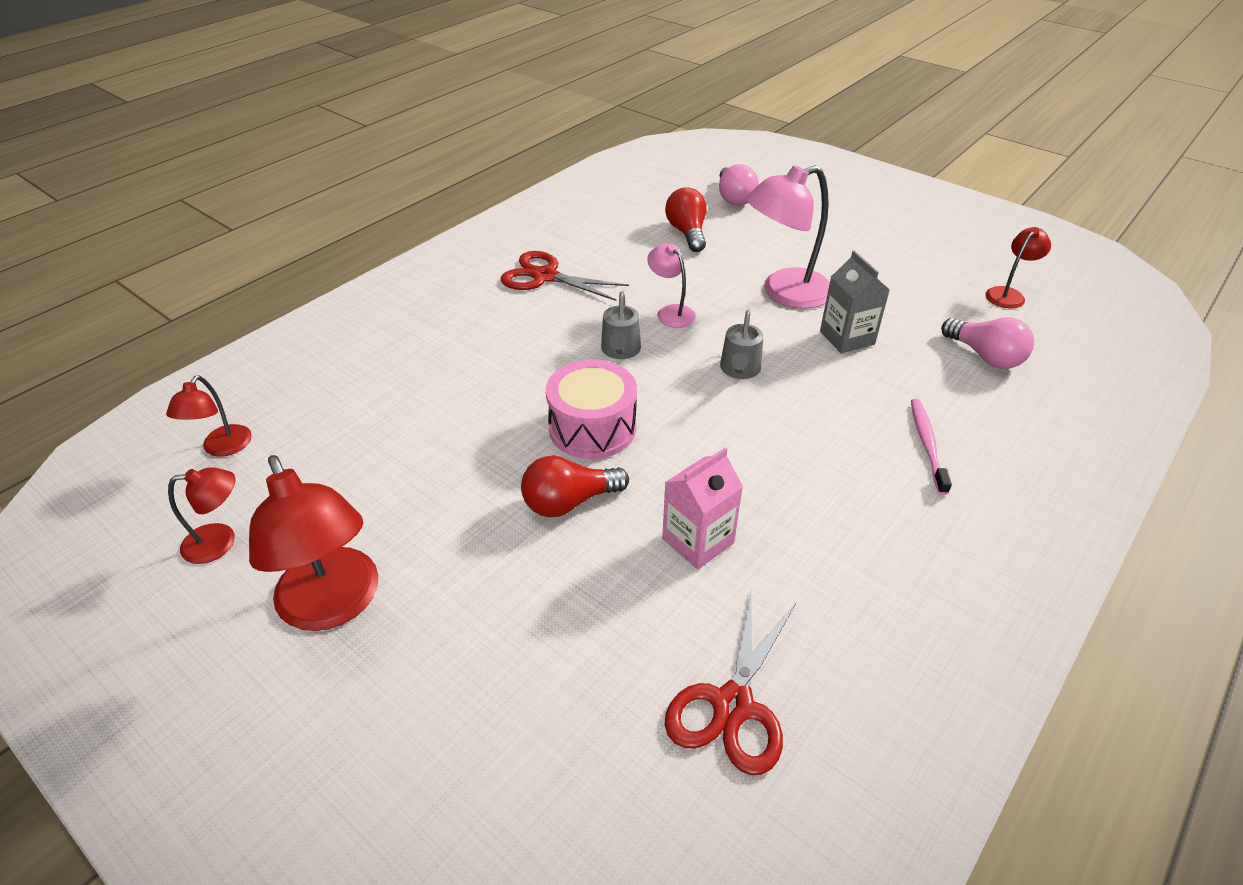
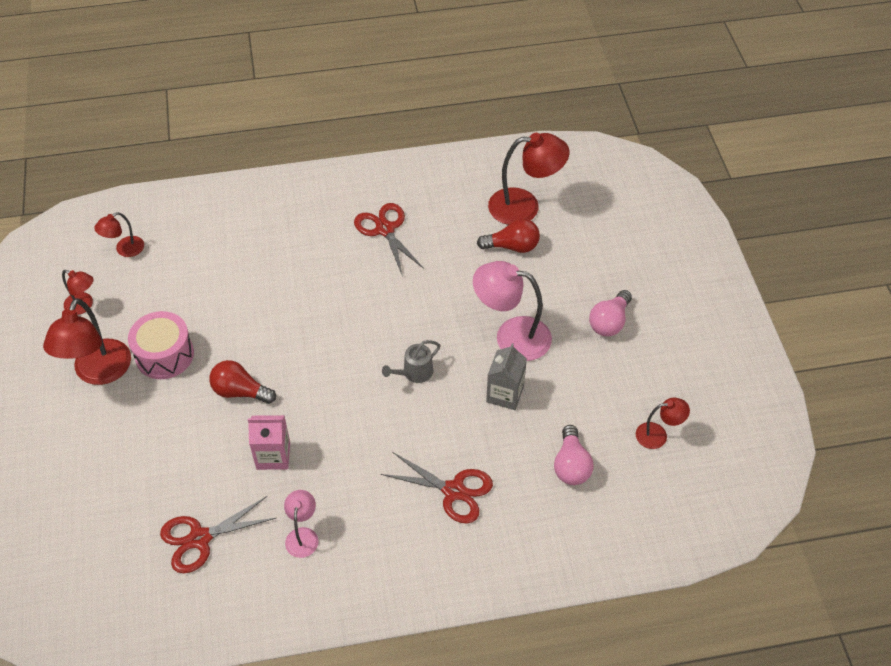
camera: 40 degrees right, 10 degrees up
pink drum [546,359,637,459] -> pink drum moved to [128,311,194,379]
grey watering can [601,291,641,359] -> none
pink lamp [647,244,696,328] -> pink lamp moved to [284,490,318,558]
red light bulb [665,187,707,252] -> red light bulb turned 60 degrees clockwise [477,219,540,253]
pink light bulb [719,164,759,206] -> pink light bulb moved to [589,290,632,336]
pink toothbrush [911,399,952,495] -> red scissors [381,452,493,524]
none -> red lamp [488,133,569,225]

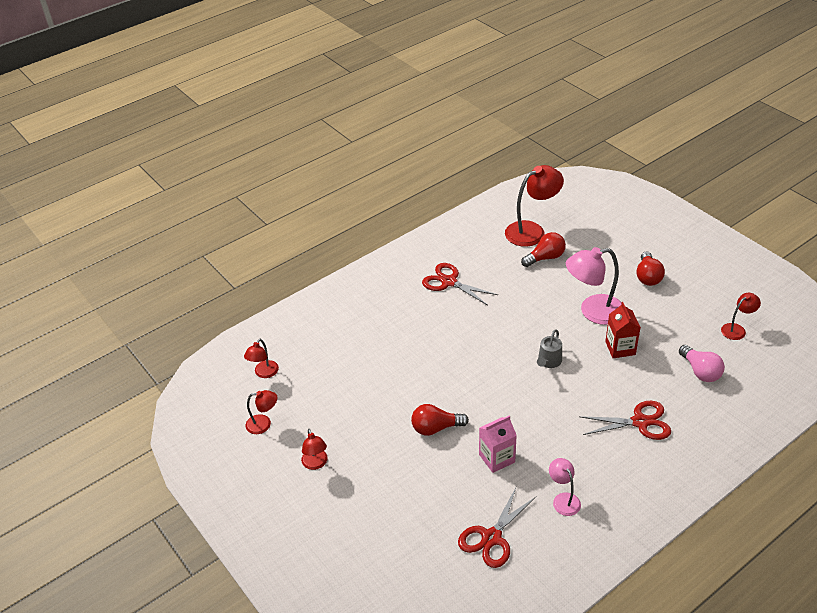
camera: 25 degrees left, 10 degrees down
red lamp [43,298,131,385] -> red lamp [301,429,328,470], size x0.53
pink drum [128,311,194,379] -> none
grey carton [486,343,527,410] -> red carton [605,302,641,358]
pink light bulb [589,290,632,336] -> red light bulb [636,251,665,286]

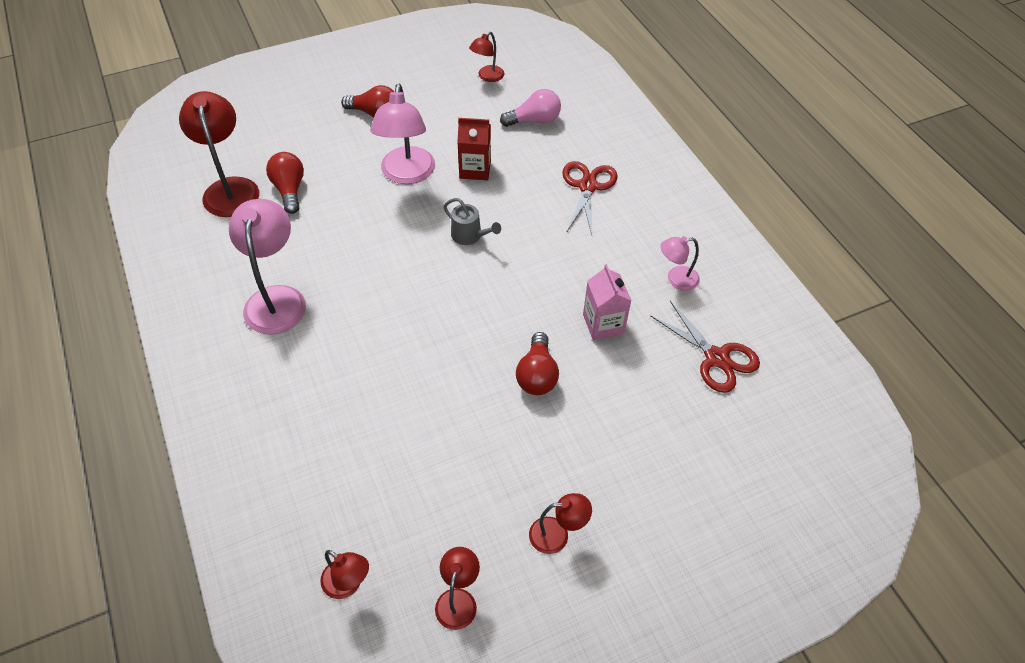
camera: 80 degrees left, 10 degrees up
red scissors [422,263,498,305] -> pink lamp [229,199,306,335]
red lamp [721,292,761,340] -> red lamp turned 120 degrees counterclockwise [469,32,504,82]

